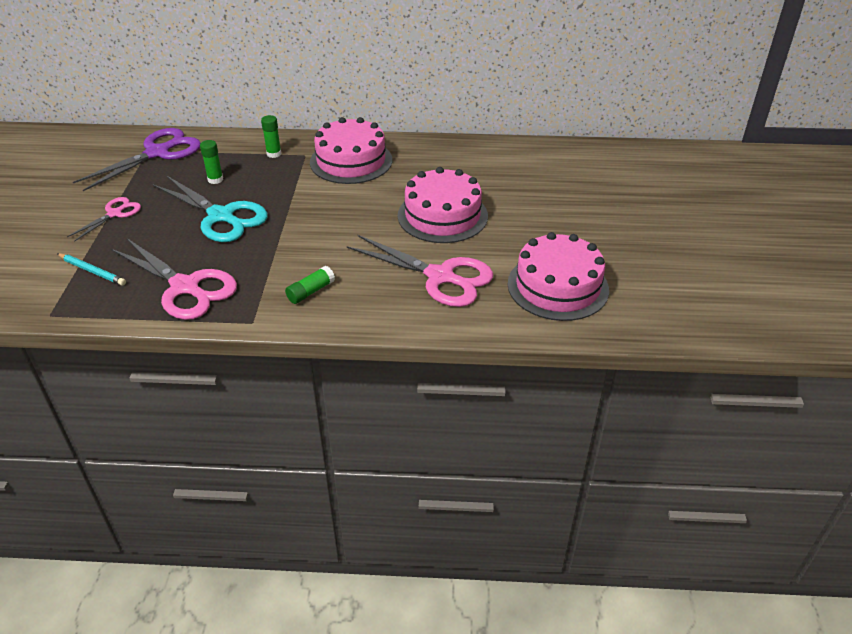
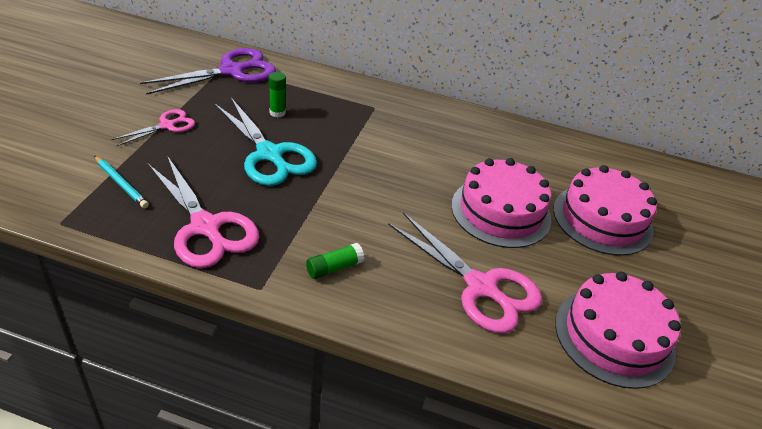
camera: 10 degrees right, 0 degrees up
green glue stick [261,115,281,158] -> none
pink cake [310,117,392,184] -> pink cake moved to [553,165,657,256]

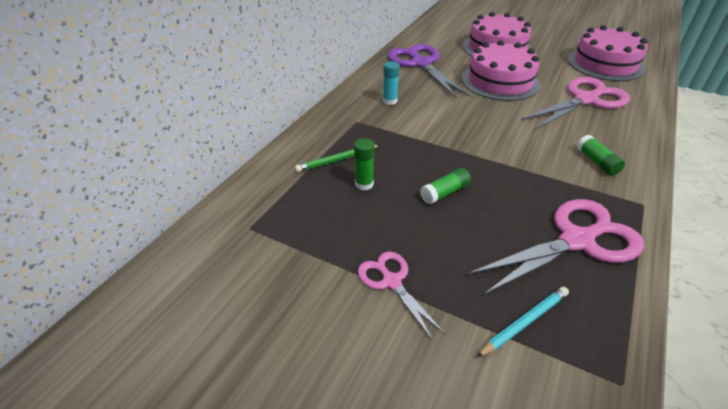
camera: 75 degrees left, 0 degrees up
purple scissors [140,48,276,95] -> purple scissors moved to [388,44,471,99]
turquoise scissors [215,98,317,186] -> green glue stick [420,168,471,204]
none -> green pencil [295,145,380,172]
none -> turquoise glue stick [383,61,400,105]

